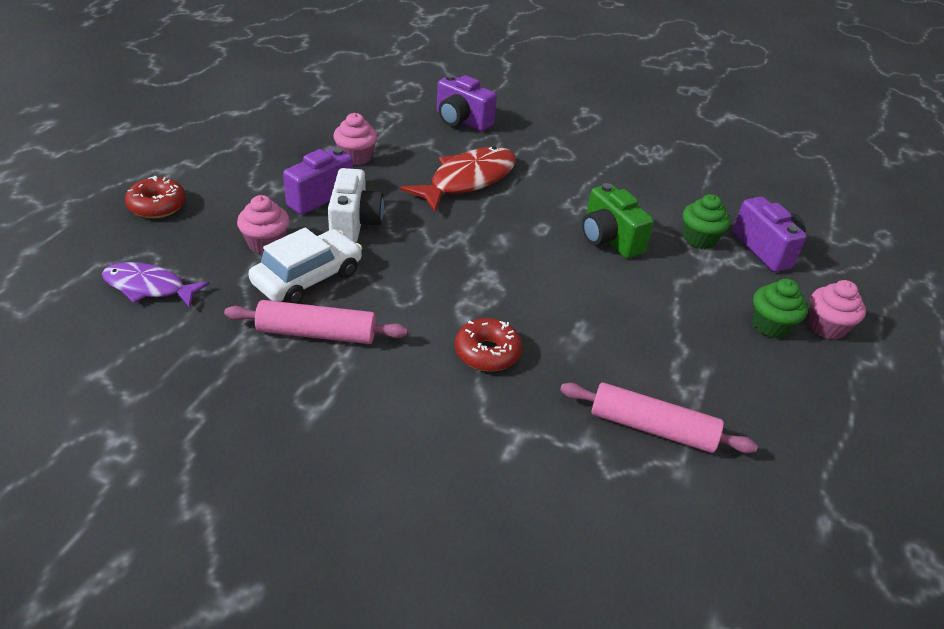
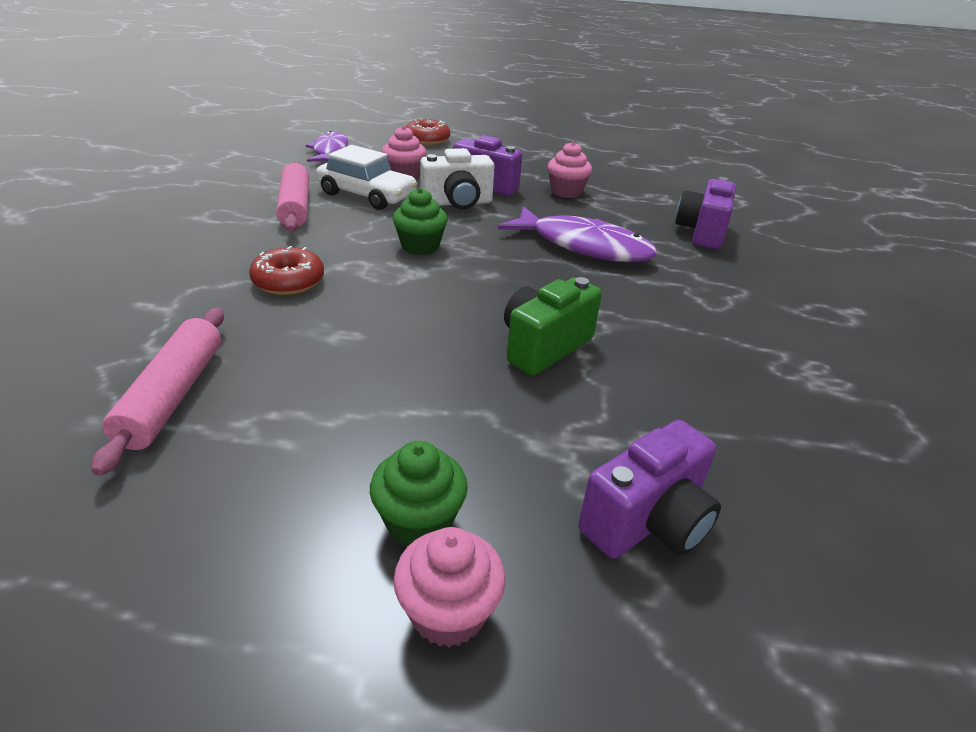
camera: 75 degrees right, 5 degrees down
red fish [400,146,516,212] -> purple fish [498,206,657,262]
green cupcake [683,194,730,249] -> green cupcake moved to [393,188,448,255]

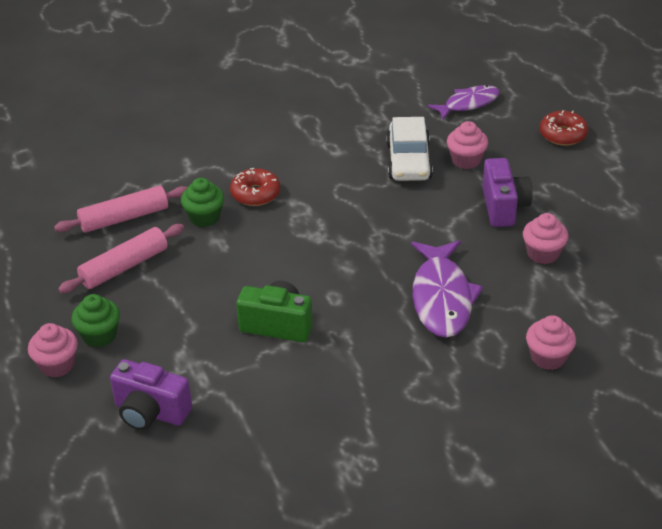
camera: 65 degrees right, 5 degrees up
pink rolling pin [276,162,309,232] -> pink rolling pin moved to [58,224,184,293]
green cupcake [393,188,448,255] -> green cupcake moved to [181,178,224,227]
white camera [420,148,495,209] -> none
purple camera [675,177,736,249] -> pink cupcake [526,315,576,370]

